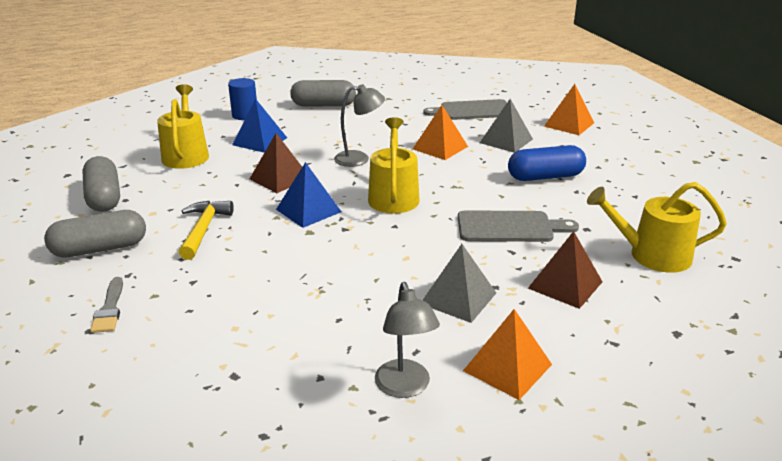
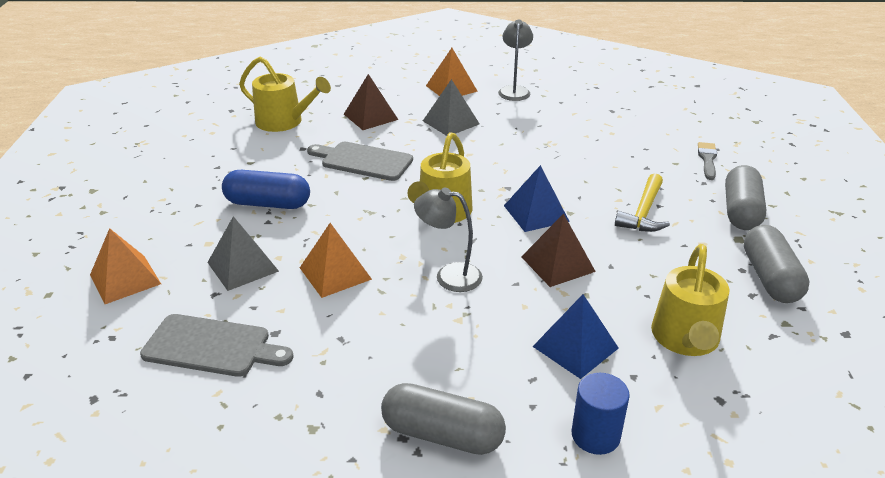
camera: 160 degrees left, 5 degrees up
grey capsule [44,210,146,258] -> grey capsule turned 75 degrees counterclockwise [725,165,766,230]

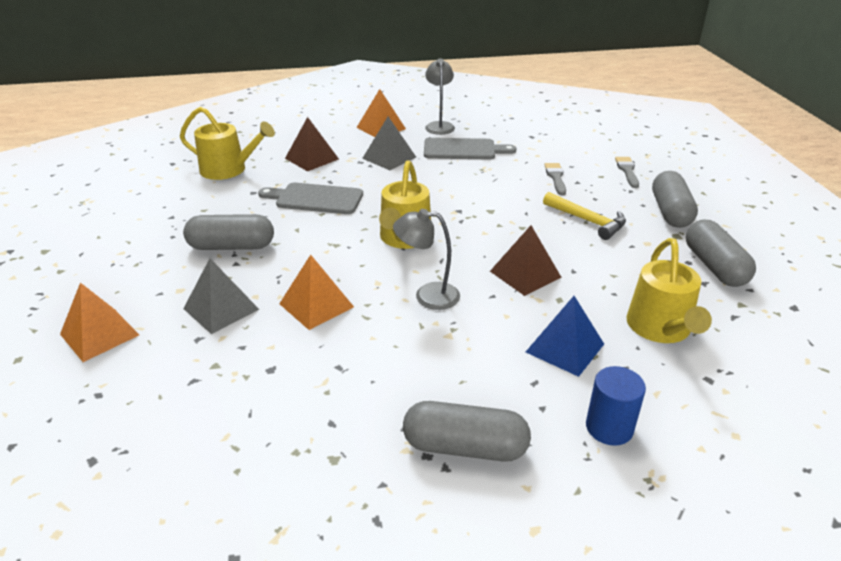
camera: 10 degrees left, 0 degrees up
grey cutting board [140,314,294,377] -> grey cutting board moved to [424,138,516,160]
blue capsule [222,170,310,209] -> grey capsule [183,214,274,250]
blue pyramid [504,165,570,232] -> none
yellow hammer [615,173,670,232] -> yellow hammer turned 60 degrees counterclockwise [543,192,626,240]
none -> grey brush [544,163,566,195]

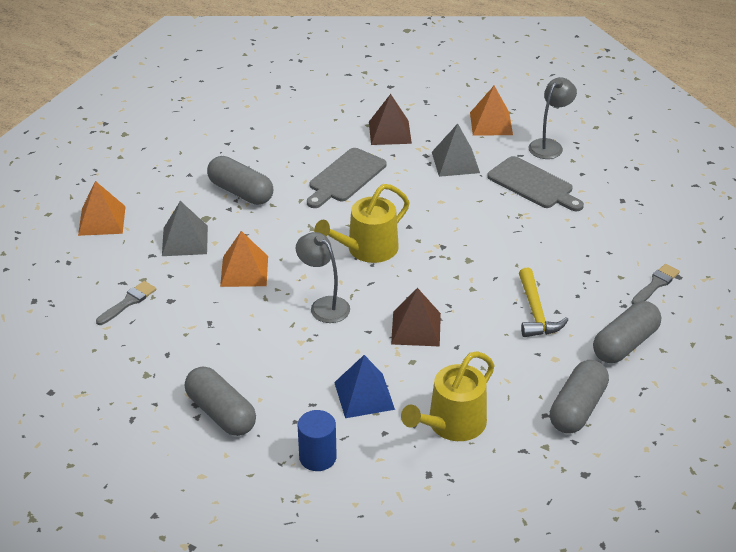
camera: 40 degrees right, 5 degrees up
yellow watering can [180,107,275,180] -> none
grey cutting board [258,183,363,214] -> grey cutting board turned 105 degrees counterclockwise [307,148,387,208]
grey brush [544,163,566,195] -> grey brush moved to [96,281,156,325]

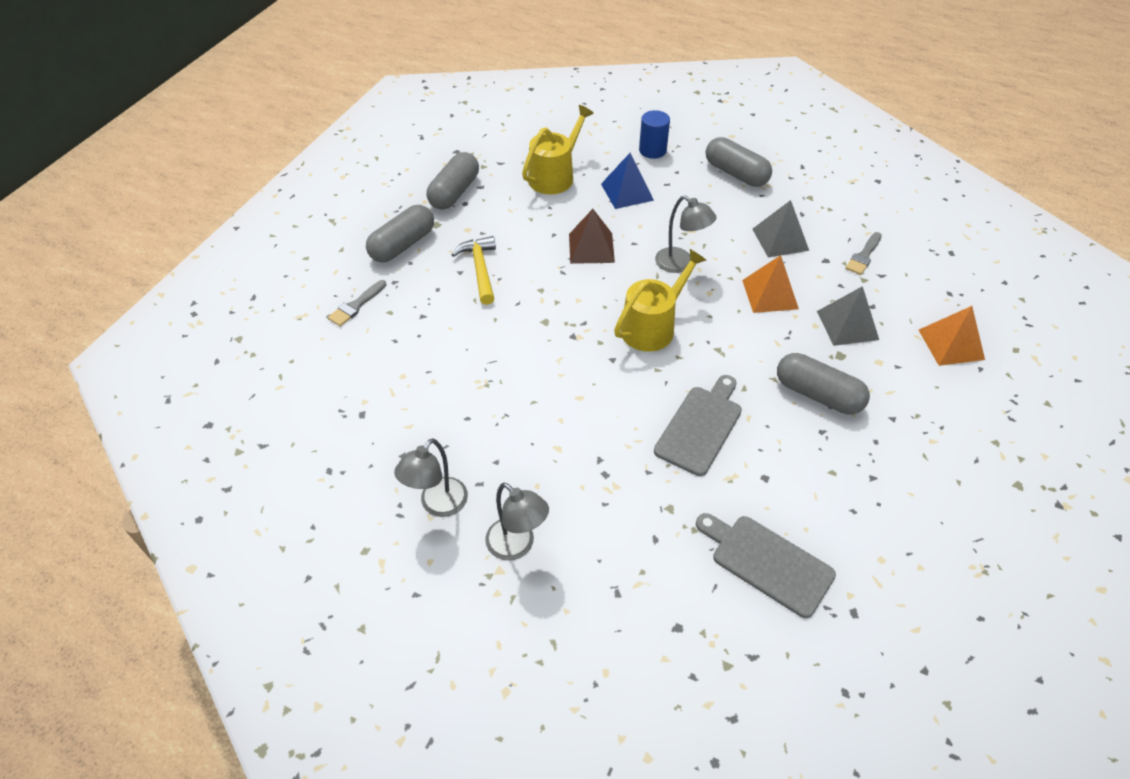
camera: 175 degrees right, 10 degrees up
brown pyramid [369,94,412,145] -> none
grey pyramid [432,123,480,177] -> grey pyramid moved to [752,200,809,257]
orange pyramid [470,86,513,136] -> grey lamp [485,483,549,561]
grey cutting board [487,156,584,211] -> grey cutting board moved to [696,513,836,618]

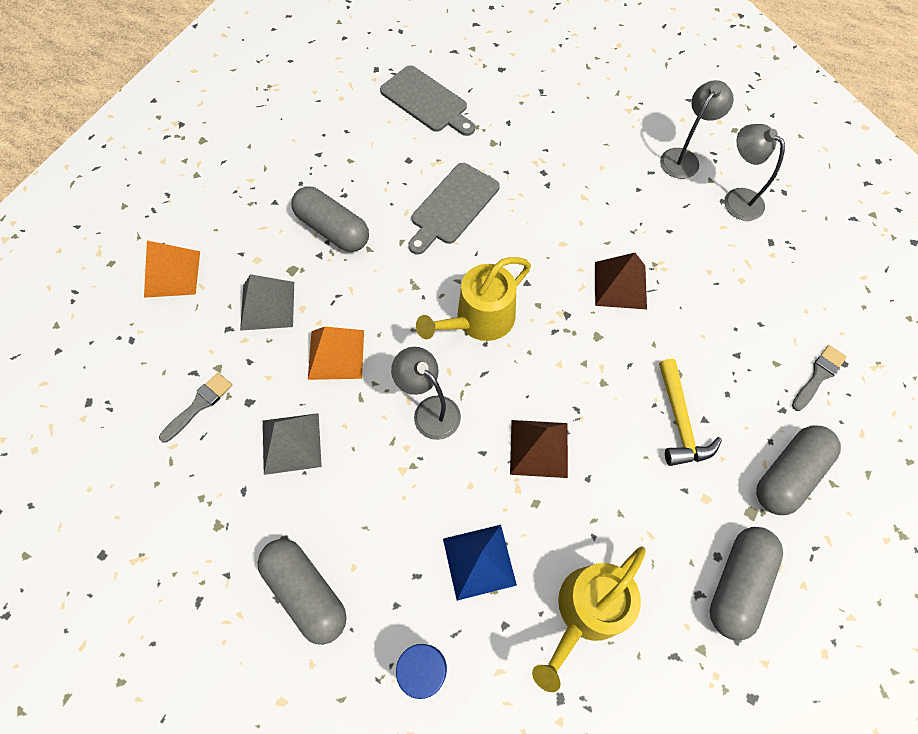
camera: 175 degrees left, 15 degrees up
grey lamp [485,483,549,561] -> grey lamp moved to [724,124,785,221]
none -> brown pyramid [595,253,647,309]

